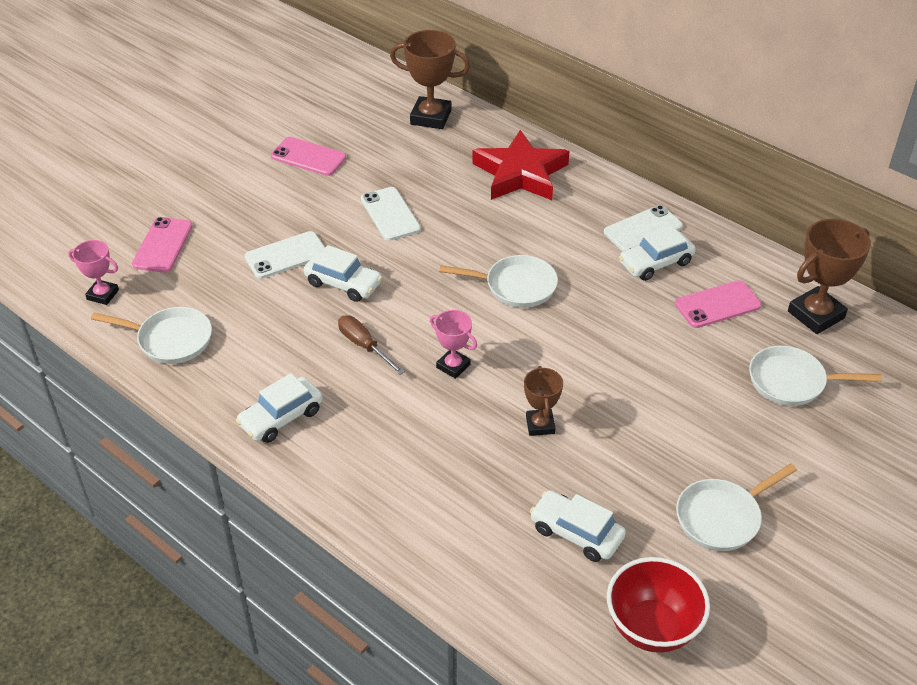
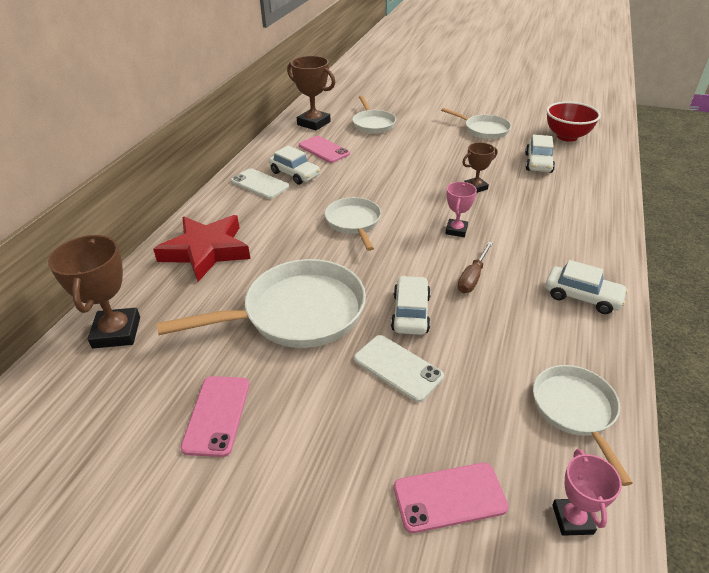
camera: 110 degrees left, 5 degrees down
white phone [361,187,421,241] -> white pan [157,259,366,348]

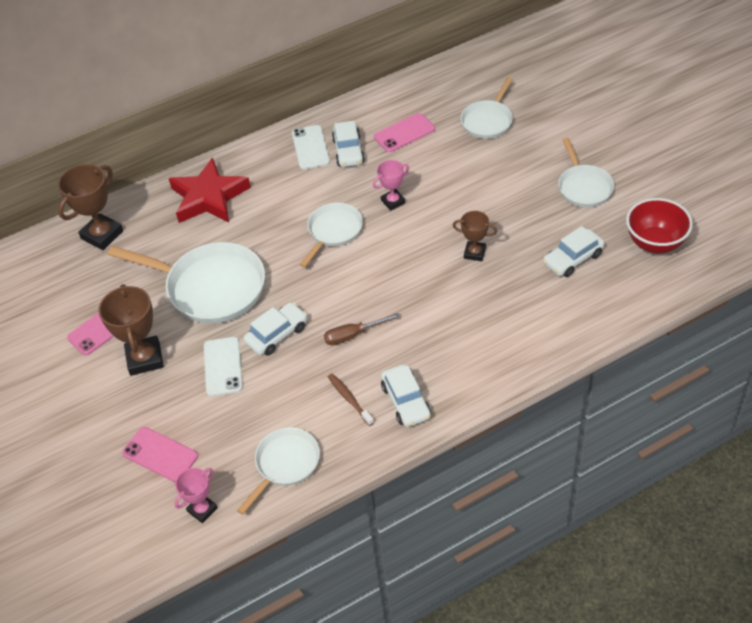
camera: 45 degrees right, 10 degrees up
brown trophy [287,56,335,130] -> brown trophy moved to [99,284,164,376]
pink phone [299,136,350,163] -> pink phone turned 60 degrees clockwise [374,113,435,152]
pink trophy [445,182,477,237] -> pink trophy moved to [373,160,409,210]
none -> brown toothbrush [328,373,374,426]

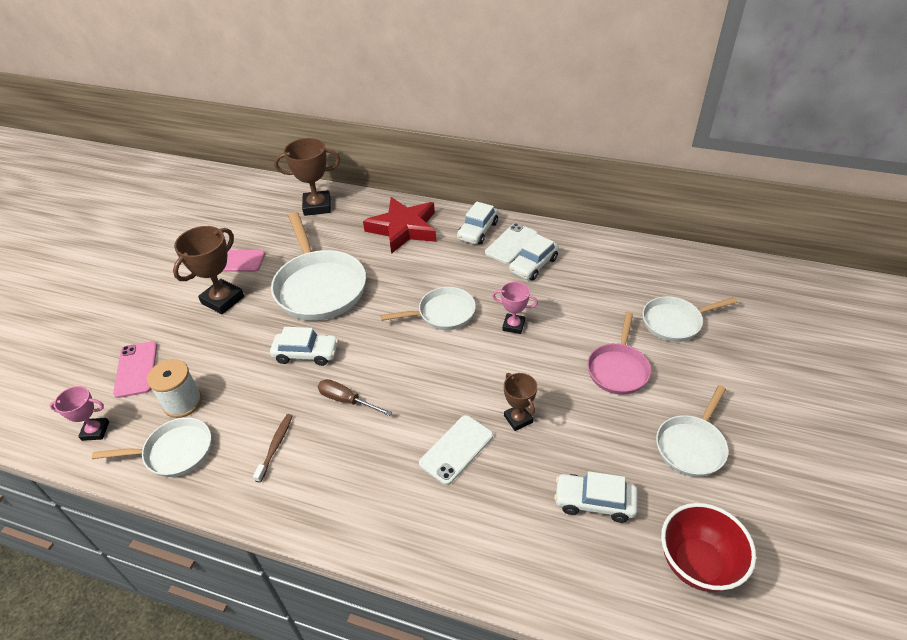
camera: 45 degrees right, 5 degrees down
white phone [204,337,243,396] -> white phone moved to [419,415,493,485]
pink phone [374,113,435,152] -> none
white car [381,364,431,427] -> white car moved to [457,201,498,244]
none -> white spool [147,359,202,418]
none -> pink pan [587,312,651,395]

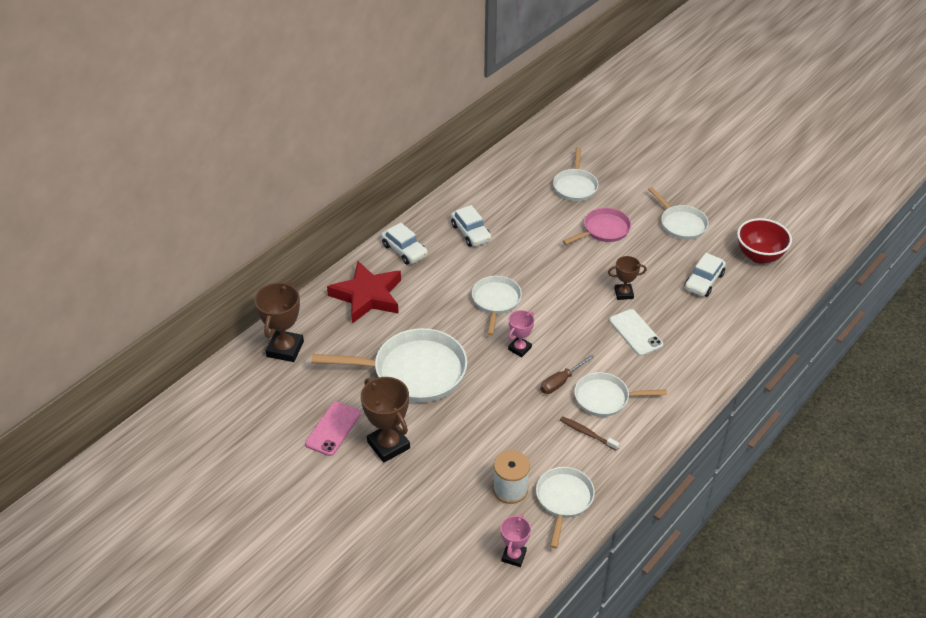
camera: 70 degrees left, 0 degrees up
pink phone [113,341,157,398] -> none
white car [270,327,339,366] -> none
white phone [485,223,538,264] -> none
pink trophy [492,282,538,334] -> pink trophy moved to [508,310,534,357]
pink pan [587,312,651,395] -> pink pan turned 75 degrees counterclockwise [563,208,631,245]
none -> white pan [574,372,667,417]

